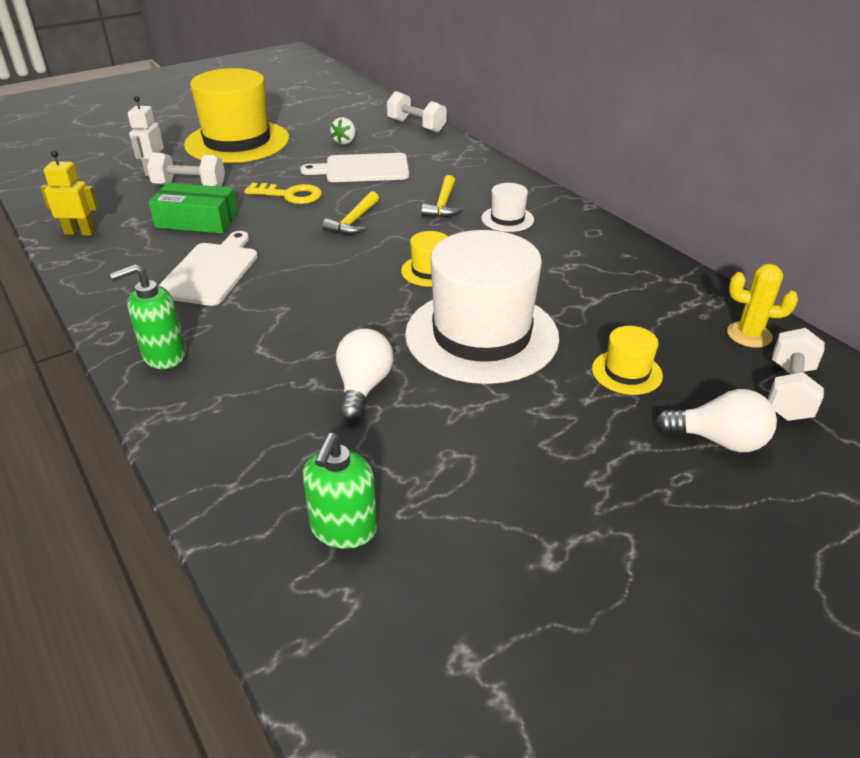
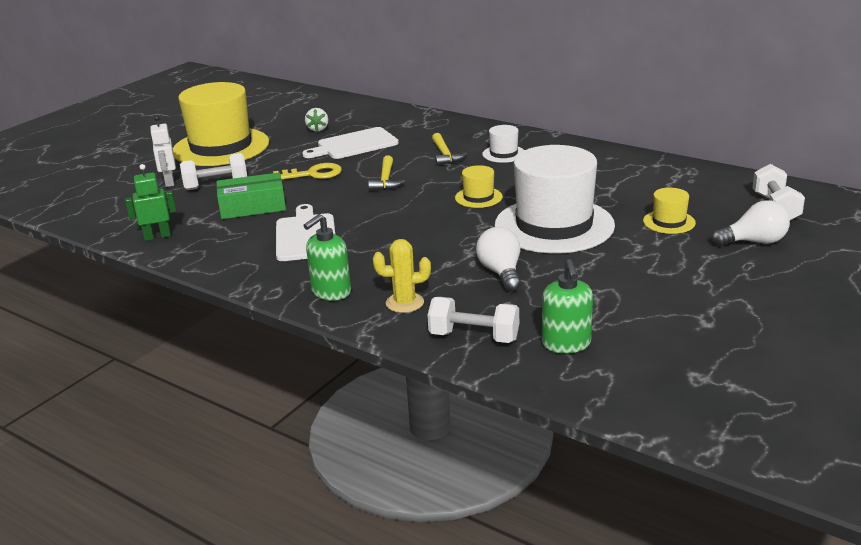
camera: 20 degrees left, 10 degrees down
yellow robot [40,151,99,236] -> green robot [125,164,176,241]
white dumbbell [387,91,447,133] -> white dumbbell moved to [427,297,519,343]
yellow cactus [727,264,798,348] -> yellow cactus moved to [373,239,431,313]

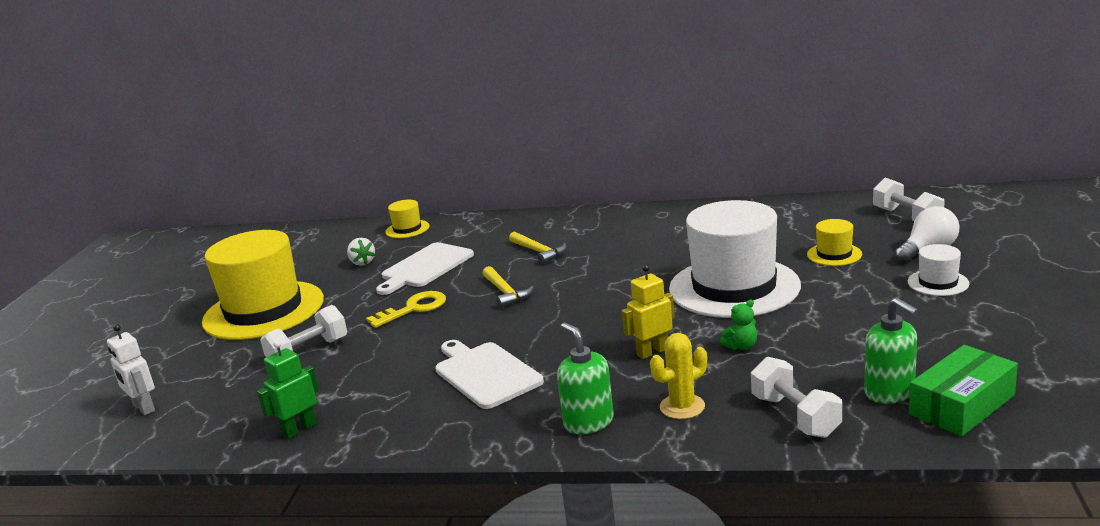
camera: 25 degrees left, 5 degrees down
white robot [150,116,176,187] -> white robot moved to [107,324,155,415]
green box [216,173,286,219] -> green box moved to [909,345,1018,436]
green soap dispenser [303,214,351,301] -> green soap dispenser turned 135 degrees clockwise [557,323,614,435]
white dumbbell [427,297,519,343] -> white dumbbell turned 75 degrees clockwise [751,356,842,438]
yellow hat [455,165,503,208] -> yellow hat moved to [385,200,429,238]
white light bulb [476,227,521,292] -> green teddy bear [720,299,757,350]
white hat [482,125,524,163] -> white hat moved to [908,244,969,296]
none -> yellow robot [622,264,674,359]

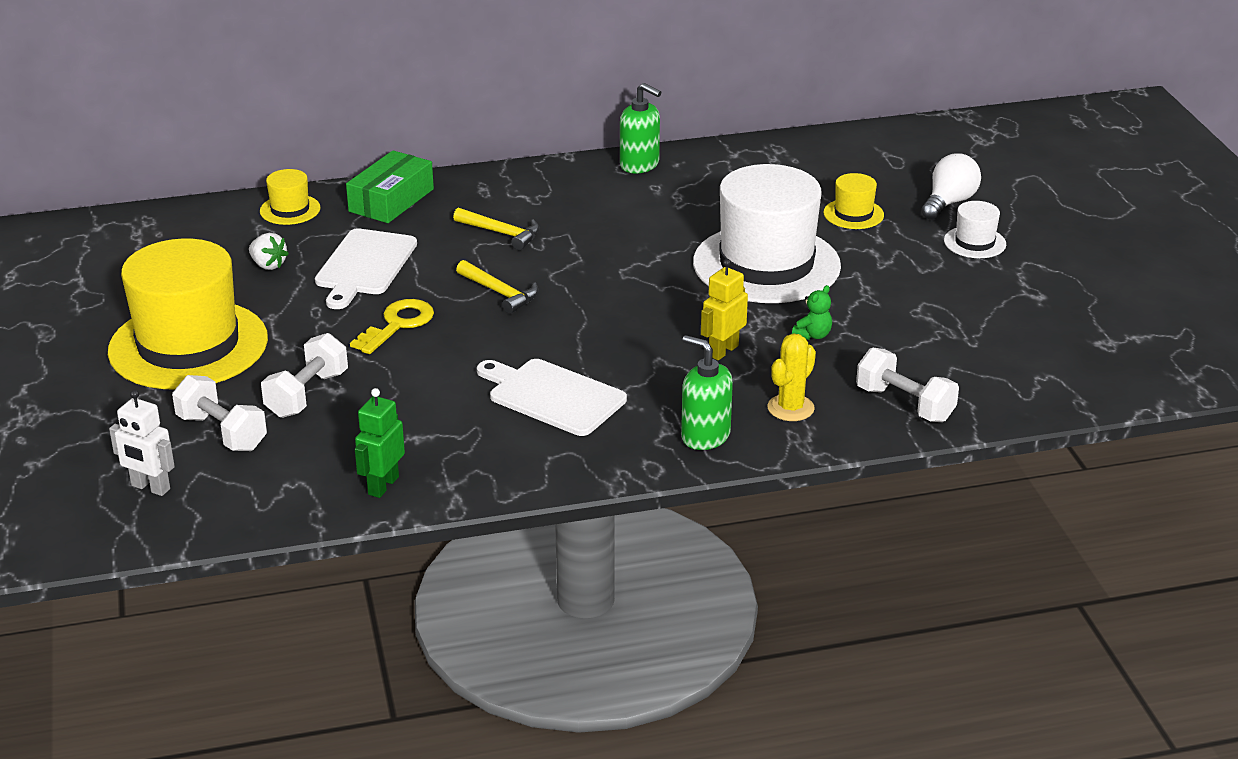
camera: 25 degrees left, 10 degrees up
green soap dispenser [864,297,919,404] -> green soap dispenser moved to [620,83,661,173]
white dumbbell [873,177,945,221] -> white dumbbell moved to [172,375,267,451]
green box [909,345,1018,436] -> green box moved to [346,150,434,223]

